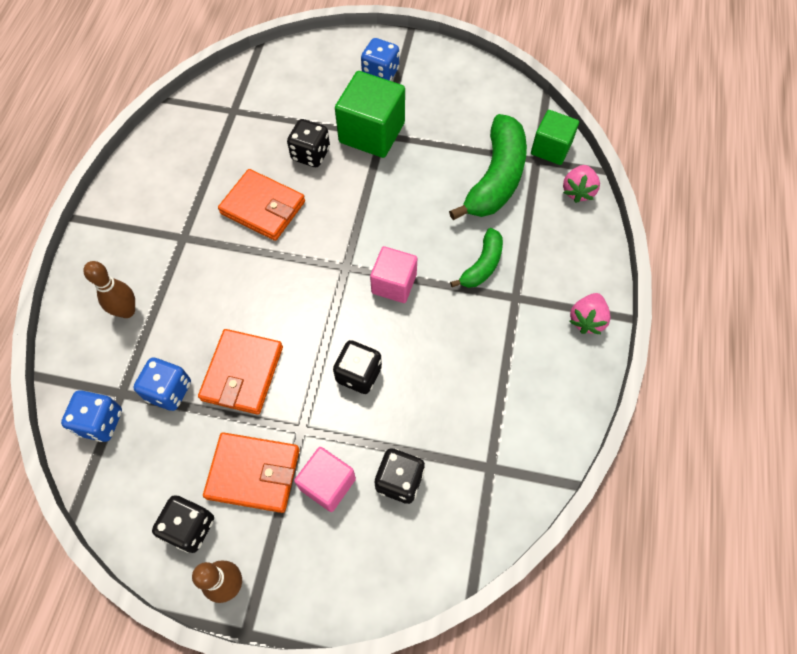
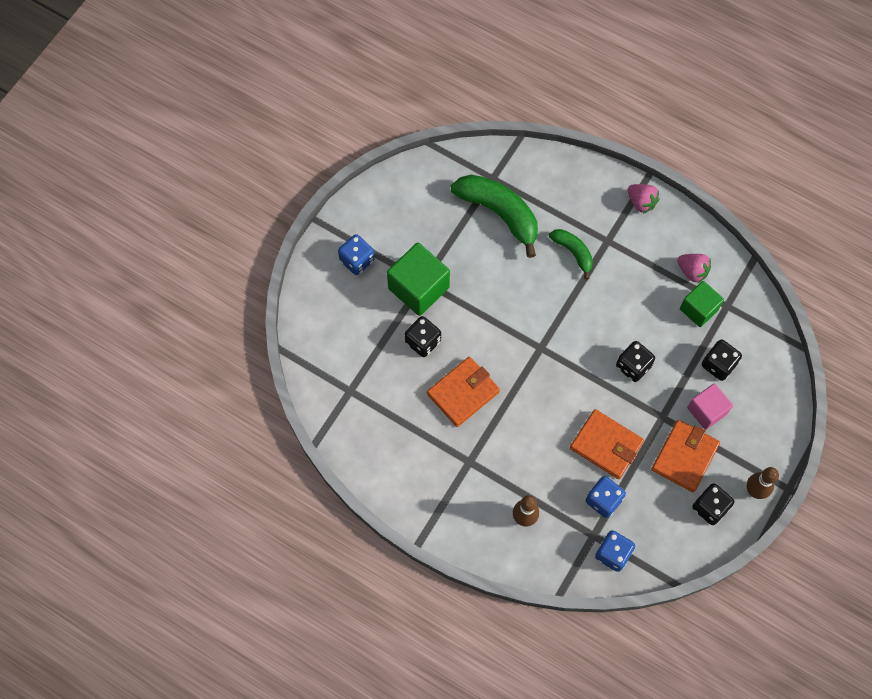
camera: 70 degrees left, 5 degrees up
pink cube [370,246,417,303] -> none
green cube [531,110,579,165] -> green cube moved to [680,281,724,327]
pink strawberry [563,165,600,203] -> pink strawberry moved to [677,254,711,284]

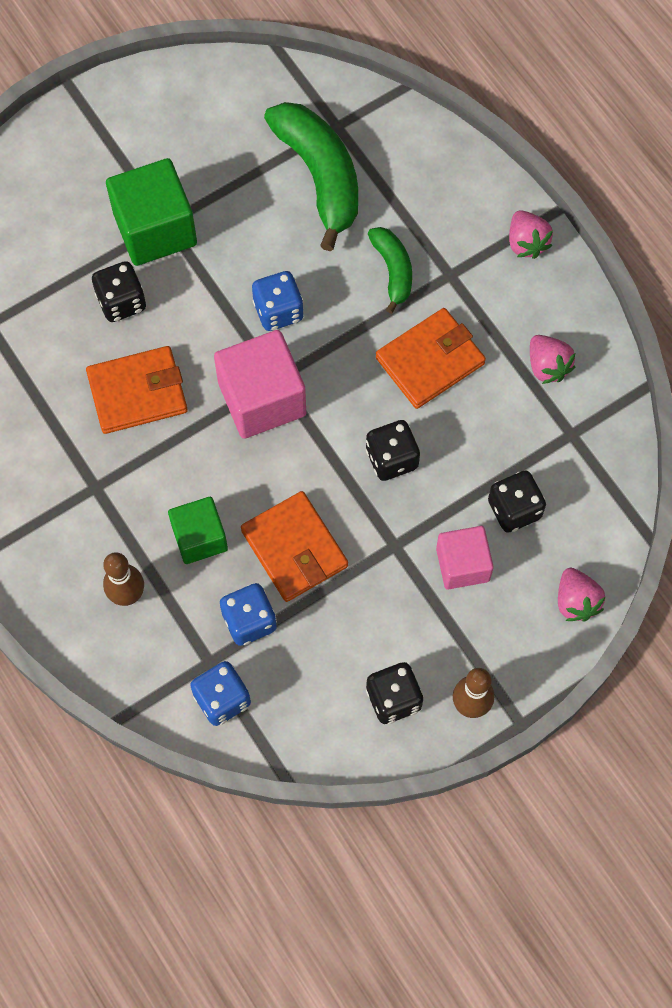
camera: 25 degrees right, 0 degrees up
blue dice [338,234,375,275] -> blue dice moved to [252,271,304,331]
orange wallet [651,420,720,492] -> orange wallet moved to [376,308,486,409]
green cube [680,281,724,327] -> green cube moved to [168,497,228,564]
none -> pink cube [214,330,306,439]
none -> pink strawberry [558,568,605,621]

